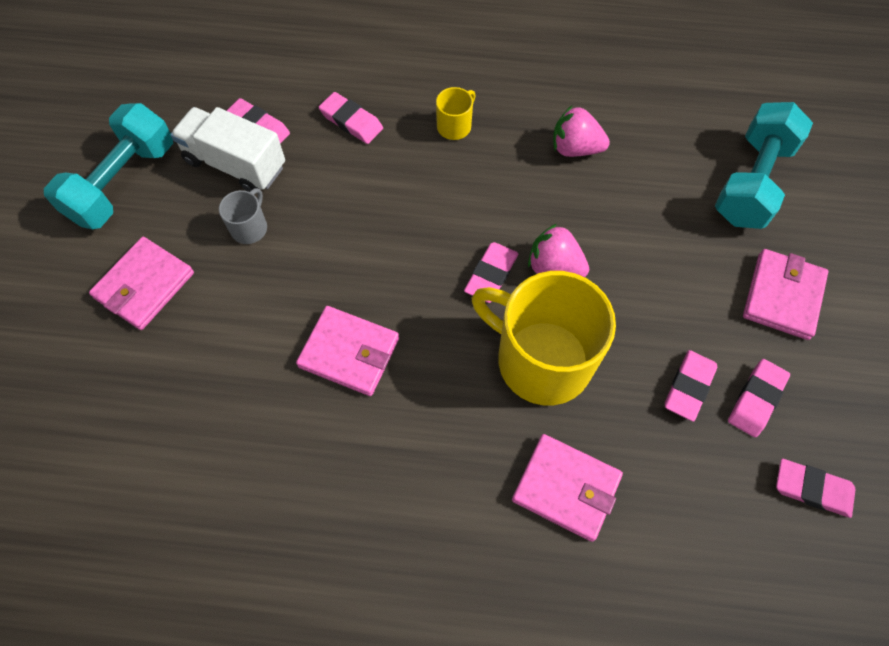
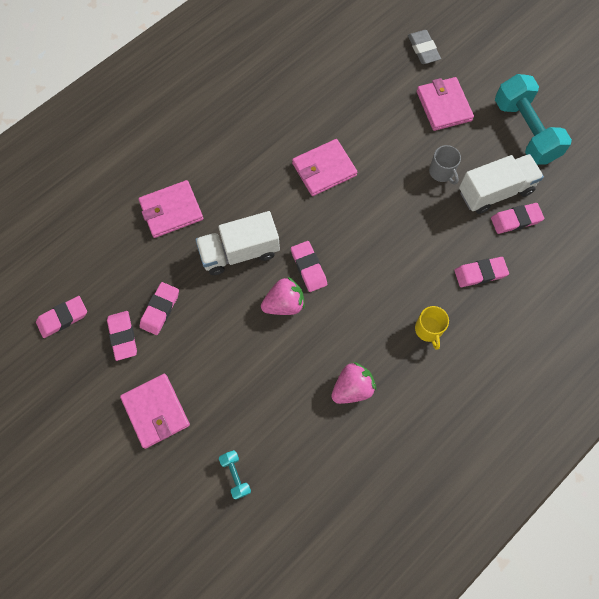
camera: 130 degrees right, 5 degrees up
yellow mug [472,271,616,405] -> white truck [195,211,280,275]
pink eraser [665,350,717,422] -> pink eraser turned 45 degrees clockwise [140,282,179,335]
turquoise dumbbell [715,102,813,229] -> turquoise dumbbell [219,450,251,500], size x0.43
none -> grey eraser [408,30,441,64]

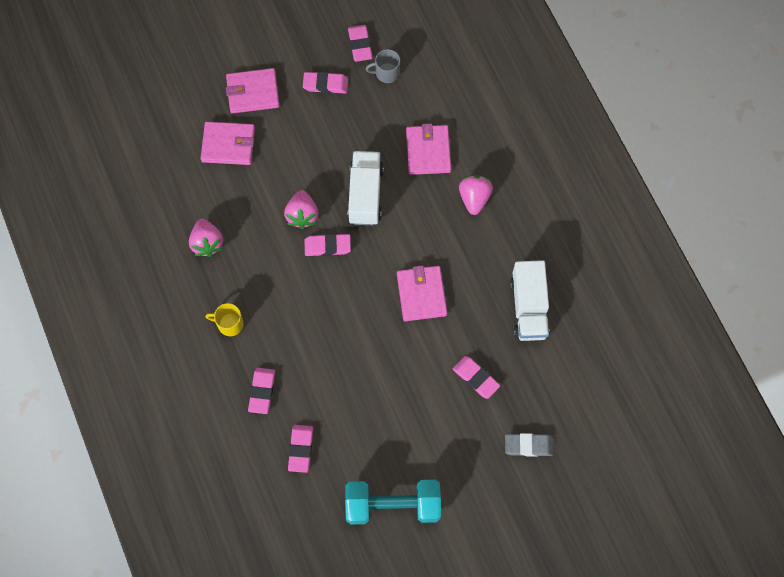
camera: 110 degrees right, 0 degrees up
pink eraser [140,282,179,335] -> pink eraser moved to [453,356,500,399]
turquoise dumbbell [219,450,251,500] -> none
pink wallet [417,77,474,131] -> pink wallet moved to [201,122,255,165]
grey mug [429,145,461,184] -> grey mug moved to [366,49,400,83]
white truck [459,154,544,214] -> white truck moved to [510,260,550,341]
none -> pink strawberry [459,175,493,215]

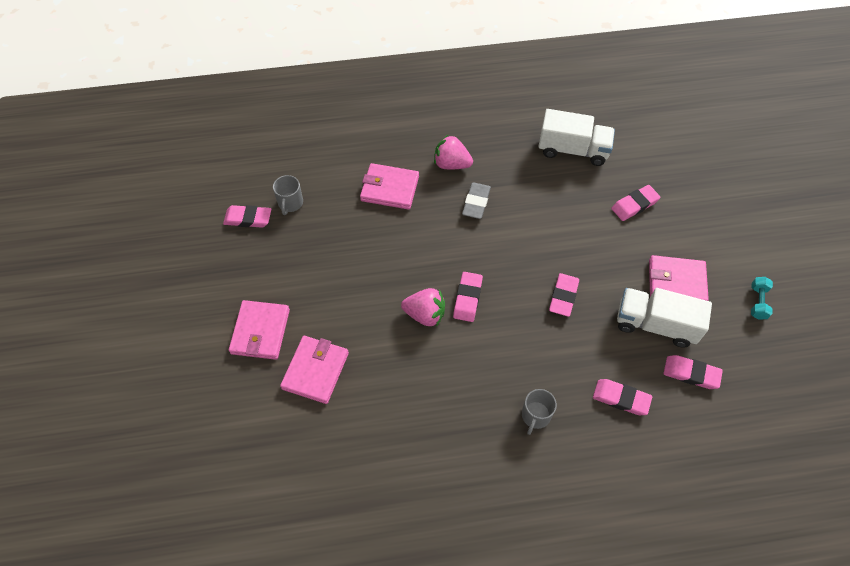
camera: 75 degrees left, 10 degrees down
pink strawberry [189,219,223,257] -> none
yellow mug [206,303,244,336] -> grey mug [522,389,557,435]
pink eraser [303,72,348,94] -> pink eraser moved to [549,273,579,317]
turquoise dumbbell [345,480,441,524] -> turquoise dumbbell [751,277,773,320], size x0.43
white truck [347,151,384,225] -> white truck moved to [617,288,712,347]
pink wallet [397,265,447,321] -> pink wallet moved to [649,255,709,301]
grey eraser [505,433,554,457] -> grey eraser moved to [462,182,491,219]

